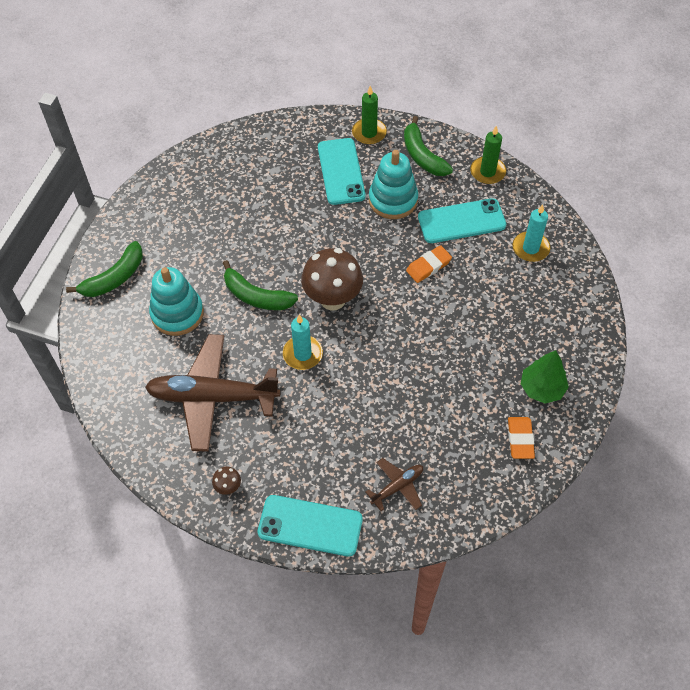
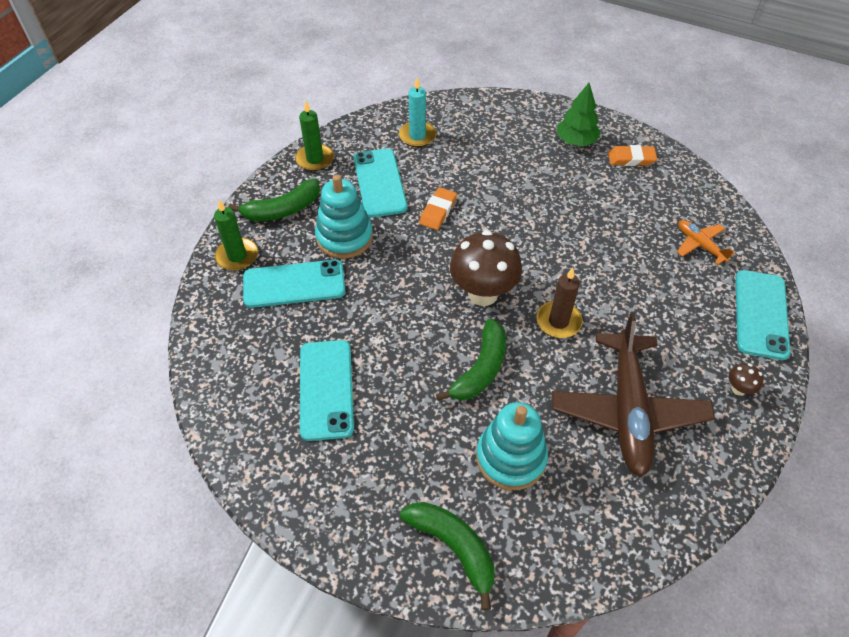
camera: 90 degrees left, 5 degrees down
turquoise candle [283,315,323,370] -> brown candle [536,268,583,338]
brown plane [366,458,423,511] -> orange plane [677,220,735,265]
orange eraser [406,245,452,283] -> orange eraser turned 60 degrees clockwise [419,187,457,230]
none -> turquoise phone [300,340,354,441]

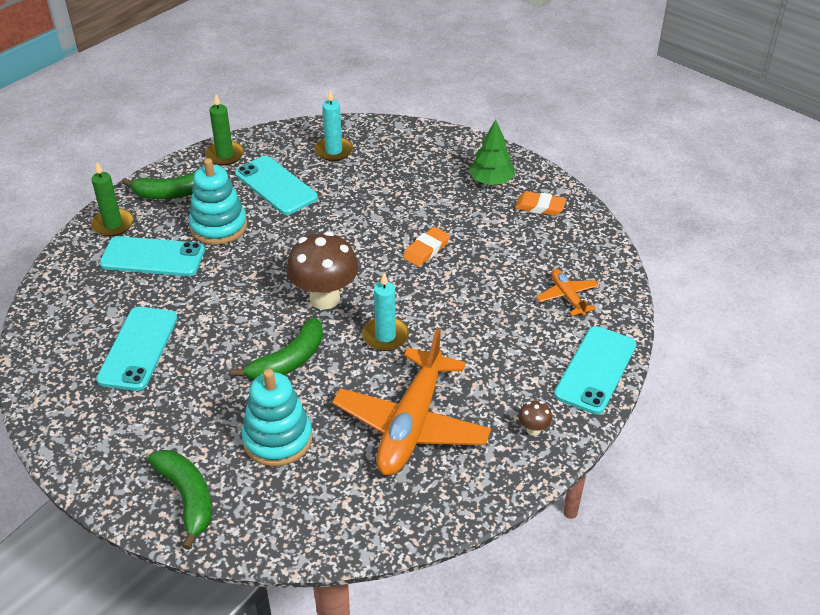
camera: 15 degrees right, 10 degrees down
turquoise phone [354,148,407,218] -> turquoise phone turned 45 degrees counterclockwise [235,156,318,215]
orange eraser [419,187,457,230] -> orange eraser moved to [403,227,450,267]
brown candle [536,268,583,338] -> turquoise candle [362,273,409,351]
brown plane [552,311,715,477] -> orange plane [332,328,491,476]

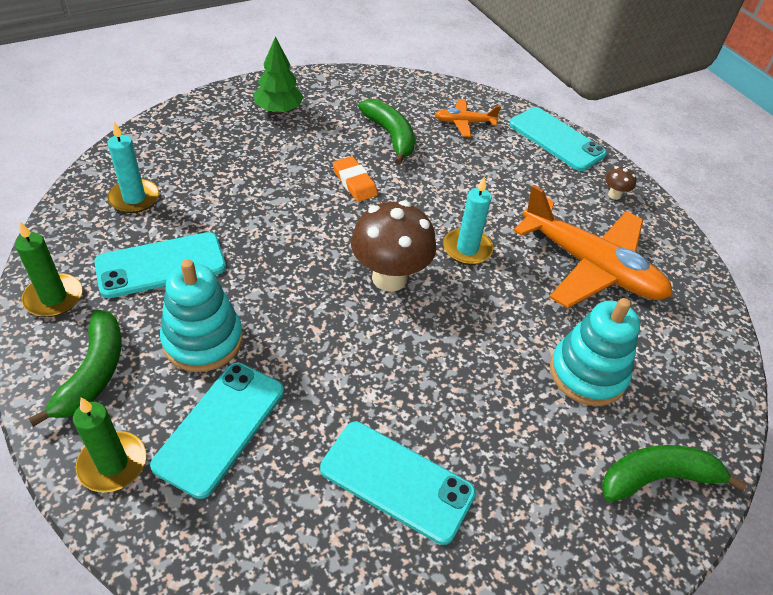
camera: 75 degrees left, 5 degrees up
green banana [231,317,323,380] -> green banana moved to [358,99,415,165]
orange eraser [515,191,566,216] -> none

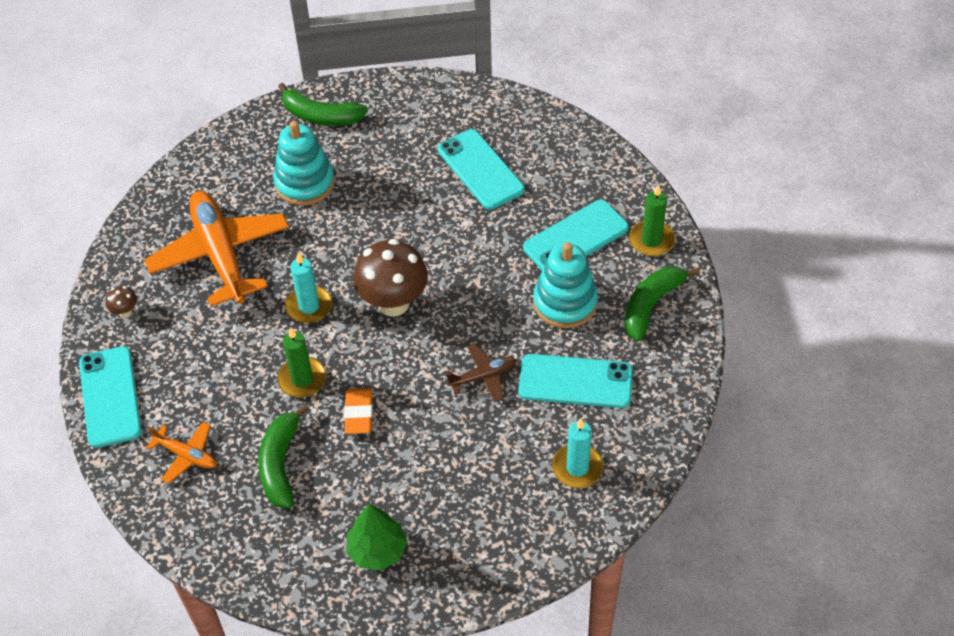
camera: 145 degrees left, 5 degrees up
green candle [15,222,82,317] -> green candle moved to [277,327,326,397]
none -> brown plane [445,343,517,402]

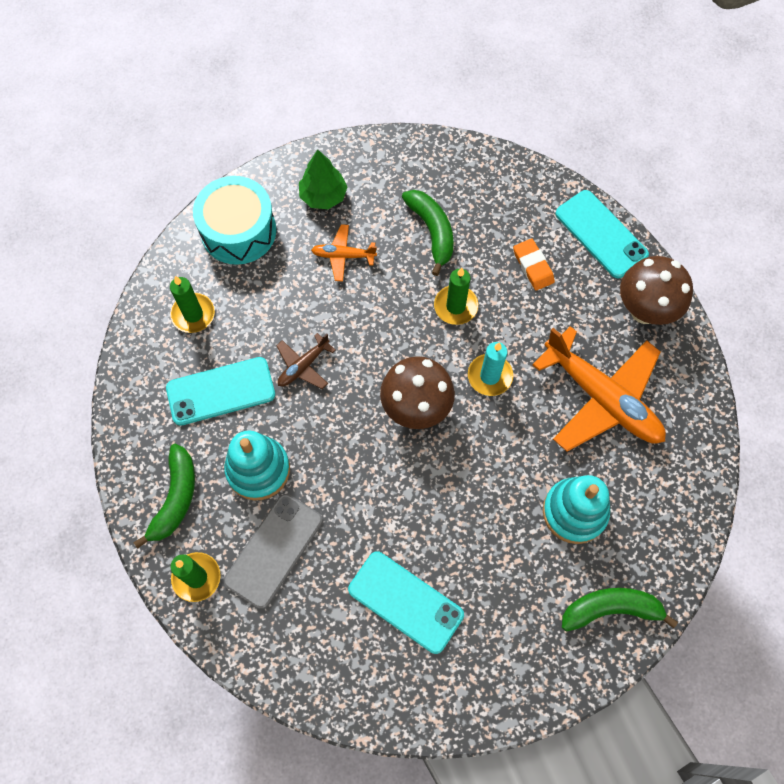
camera: 155 degrees right, 15 degrees up
brown mushroom [105,286,137,318] -> brown mushroom [620,256,693,325], size x2.36
orange plane [146,422,216,483] -> orange plane moved to [311,224,377,282]
orange eraser [344,388,373,434] -> orange eraser moved to [513,238,555,291]
turquoise phone [523,200,629,270] -> grey phone [224,494,322,609]
turquoise candle [552,418,604,488] -> green candle [170,276,215,333]
none -> turquoise drum [193,176,276,265]

